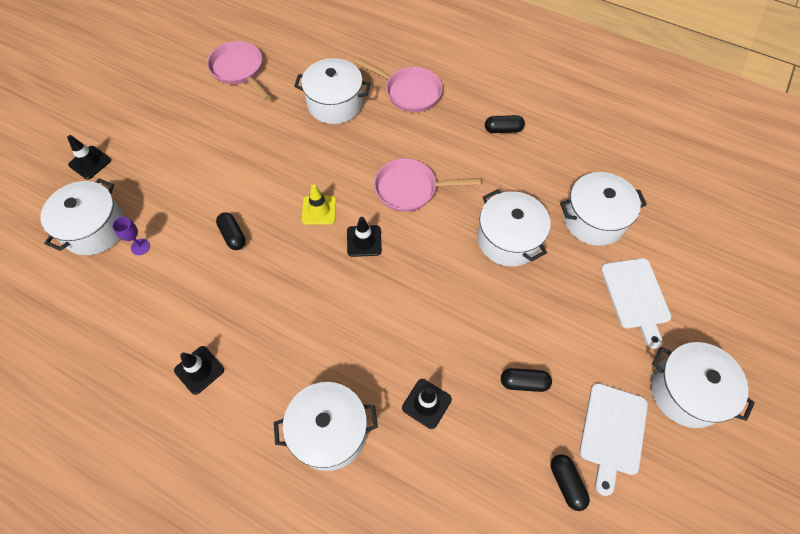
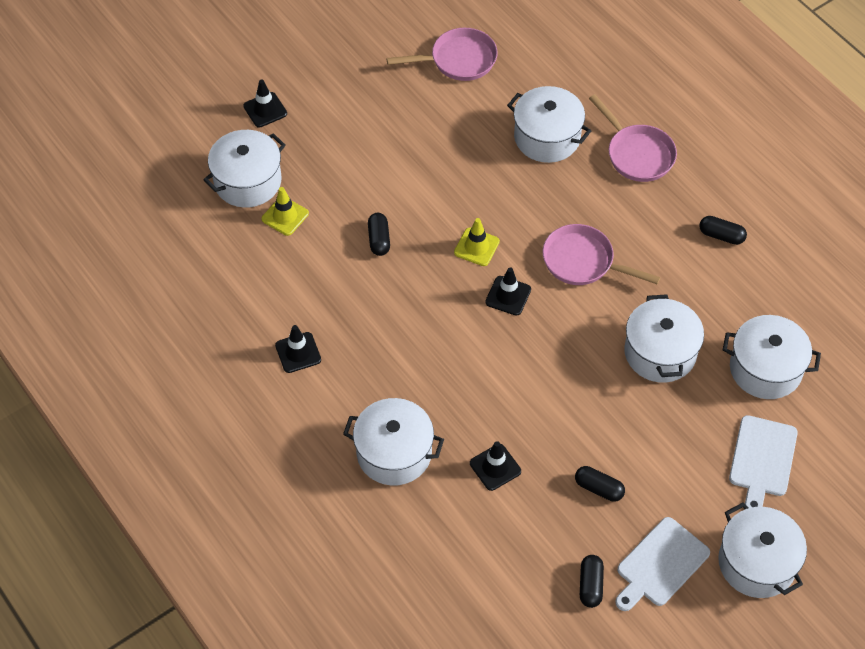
camera: 25 degrees right, 5 degrees down
purple goblet [112,217,150,255] -> yellow traffic cone [261,187,309,236]
pink pan [207,41,271,100] -> pink pan turned 90 degrees clockwise [386,28,498,81]

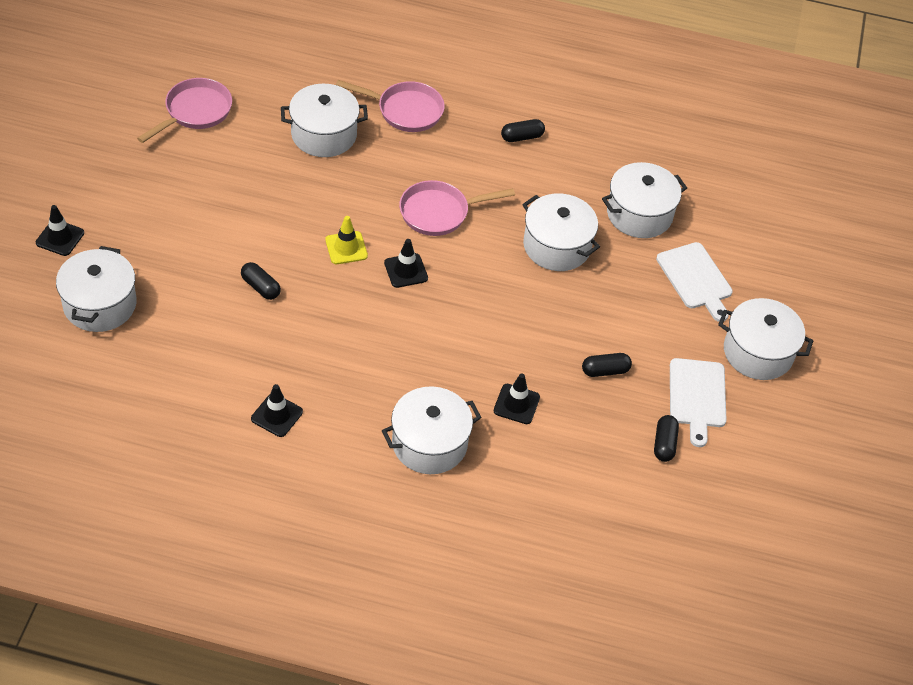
camera: 45 degrees left, 5 degrees down
yellow traffic cone [261,187,309,236] -> none
black capsule [580,555,604,608] -> black capsule turned 45 degrees clockwise [654,415,679,462]

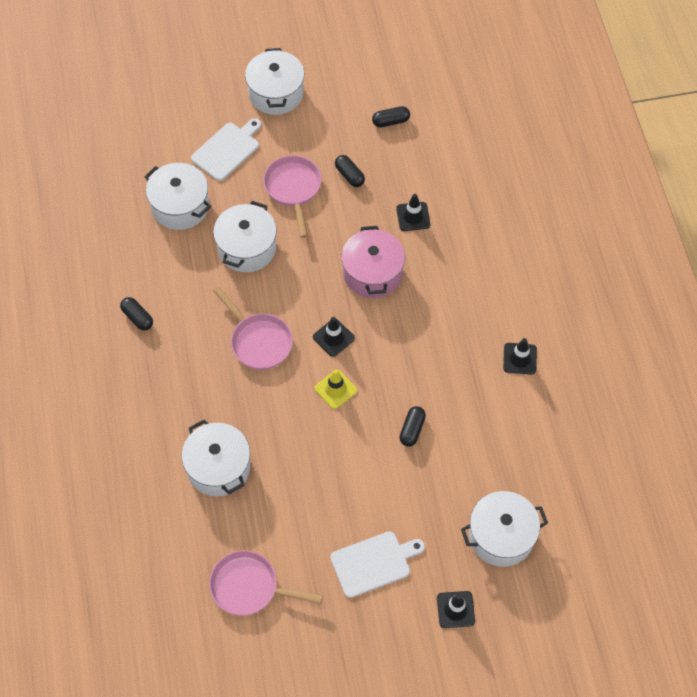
camera: 110 degrees left, 10 degrees up
pink pan [336,80,445,132] -> pink pan moved to [263,155,322,238]
white pot [382,386,482,474] -> none
white cutting board [670,358,727,447] -> white cutting board moved to [330,531,425,598]
none -> pink pot [341,226,405,298]

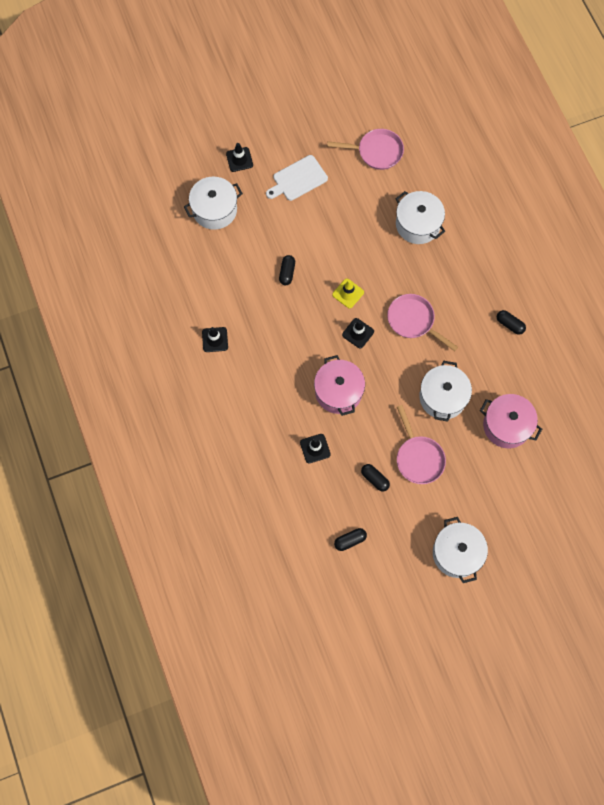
camera: 170 degrees right, 10 degrees up
white pot [144,163,211,230] -> pink pot [480,394,542,448]
white cutting board [191,118,261,181] -> none

